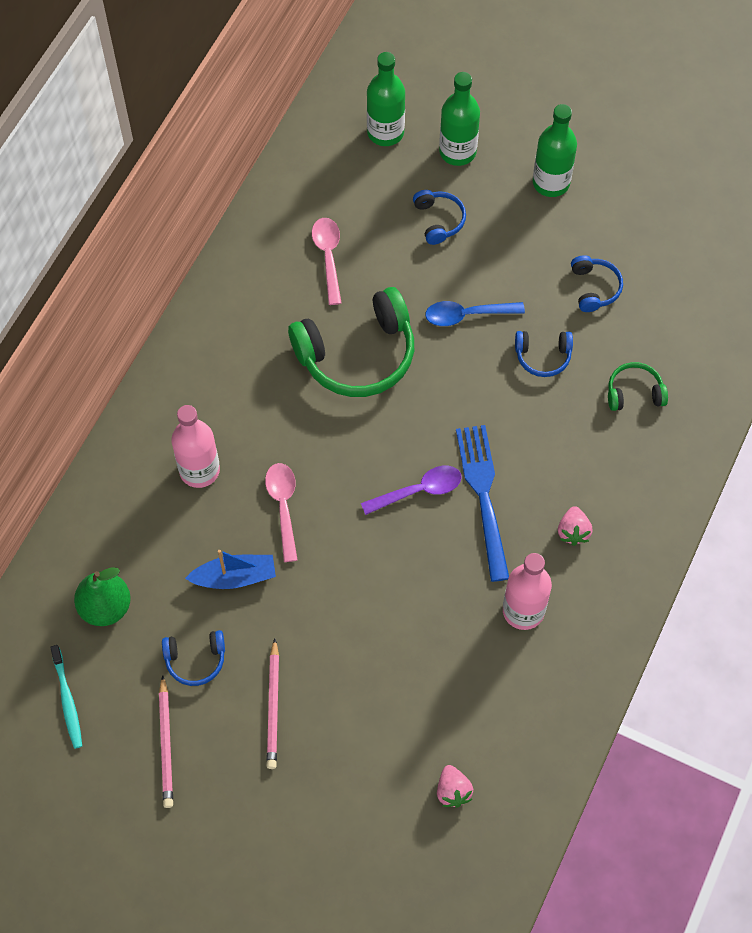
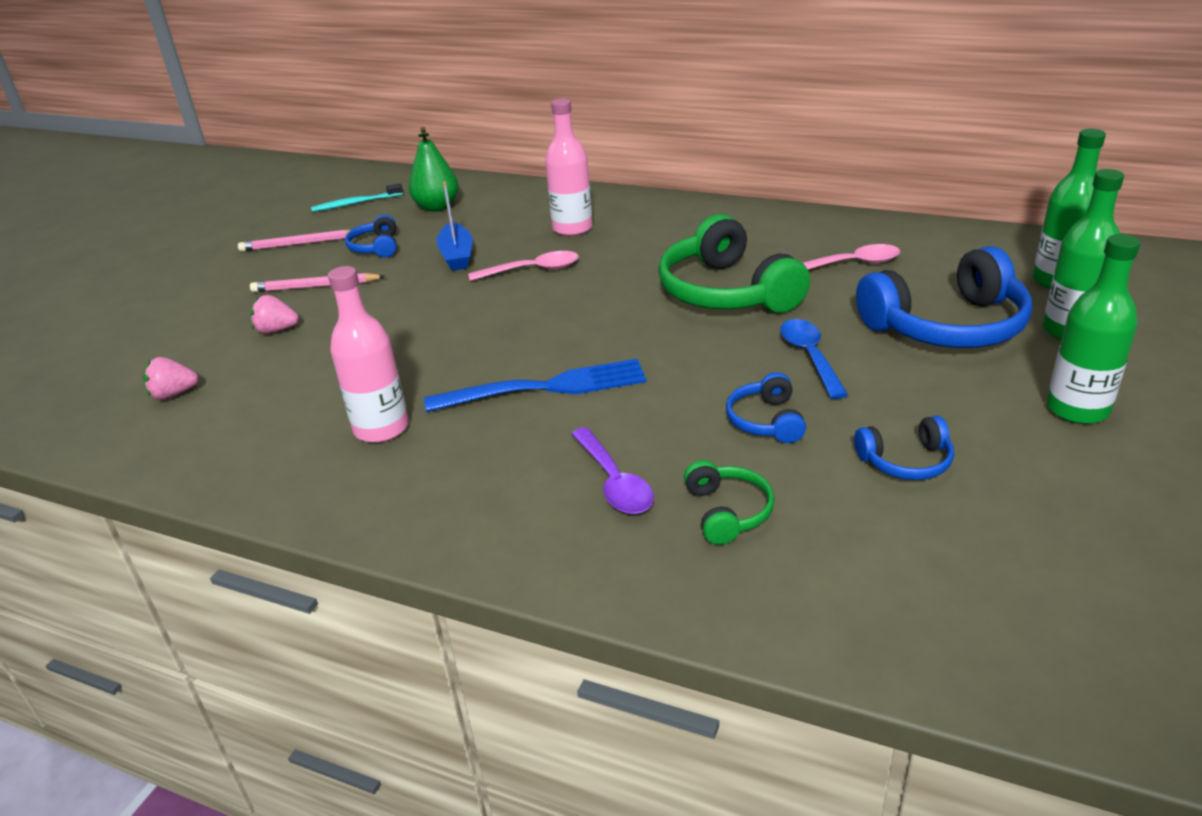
camera: 90 degrees right, 30 degrees down
purple spoon [361,466,462,515] -> purple spoon moved to [571,427,654,514]
blue headphones [413,190,466,245] -> blue headphones [856,246,1032,348], size x2.07
pink strawberry [558,506,593,546] -> pink strawberry moved to [251,295,299,334]

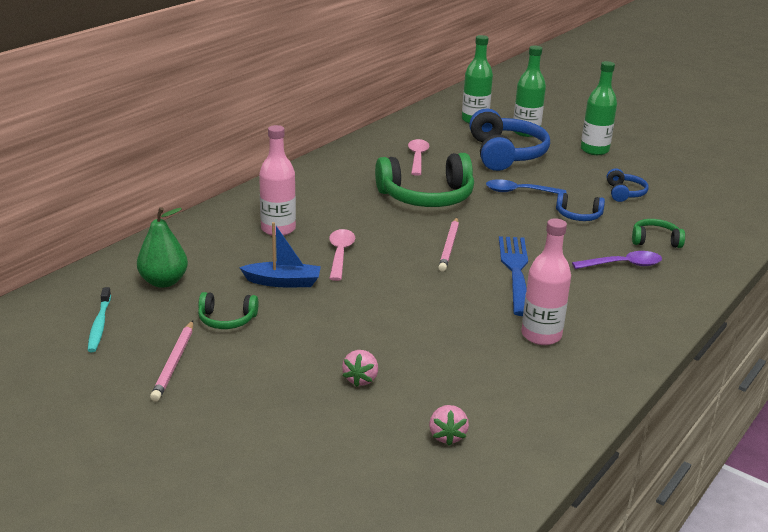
camera: 80 degrees left, 5 degrees down
pink pencil [250,273,385,292] -> pink pencil moved to [438,218,459,272]
blue headphones [345,215,397,258] -> green headphones [198,292,258,329]

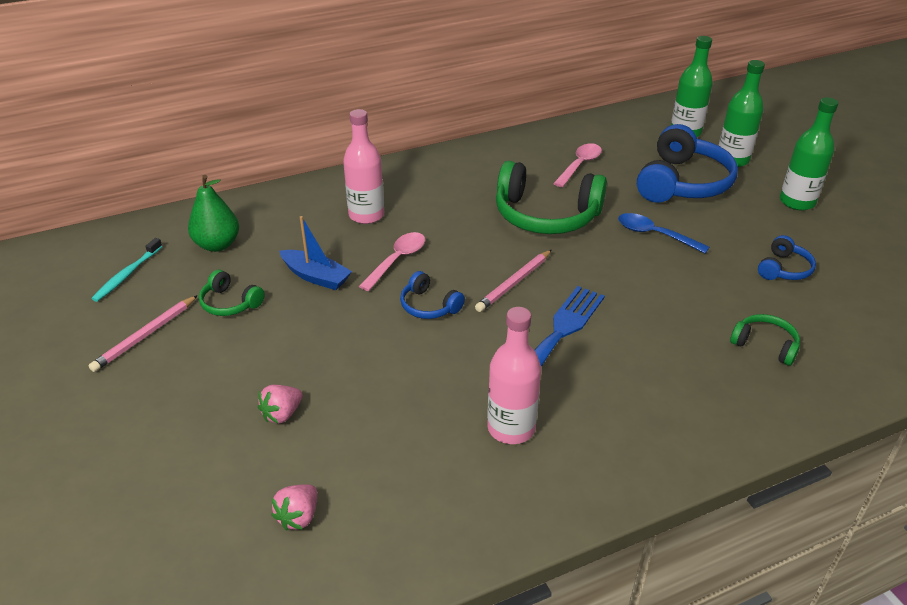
camera: 30 degrees right, 10 degrees up
blue headphones [556,193,605,221] -> blue headphones moved to [400,271,465,319]
purple spoon [572,251,662,269] -> none

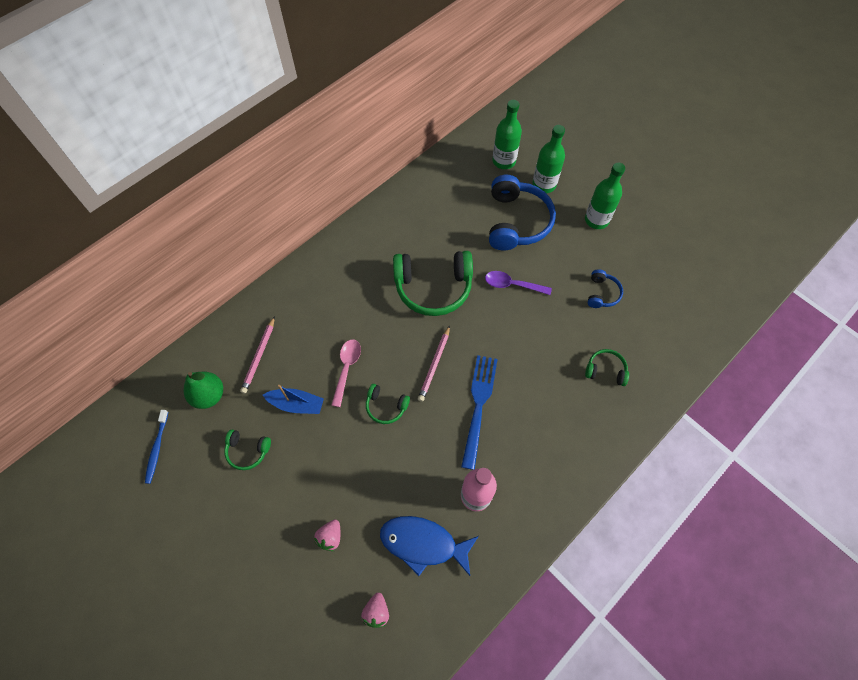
camera: 20 degrees left, 25 degrees up
pink pencil [88,295,198,372] -> pink pencil moved to [240,316,275,394]
turquoise toothbrush [92,238,162,302] -> blue toothbrush [145,410,168,484]
pink bottle [343,109,384,224] -> none
blue headphones [400,271,465,319] -> green headphones [366,384,410,424]
pink spoon [553,143,602,187] -> none
blue spoon [618,213,709,253] -> purple spoon [485,271,552,295]
none -> blue fish [380,516,479,576]

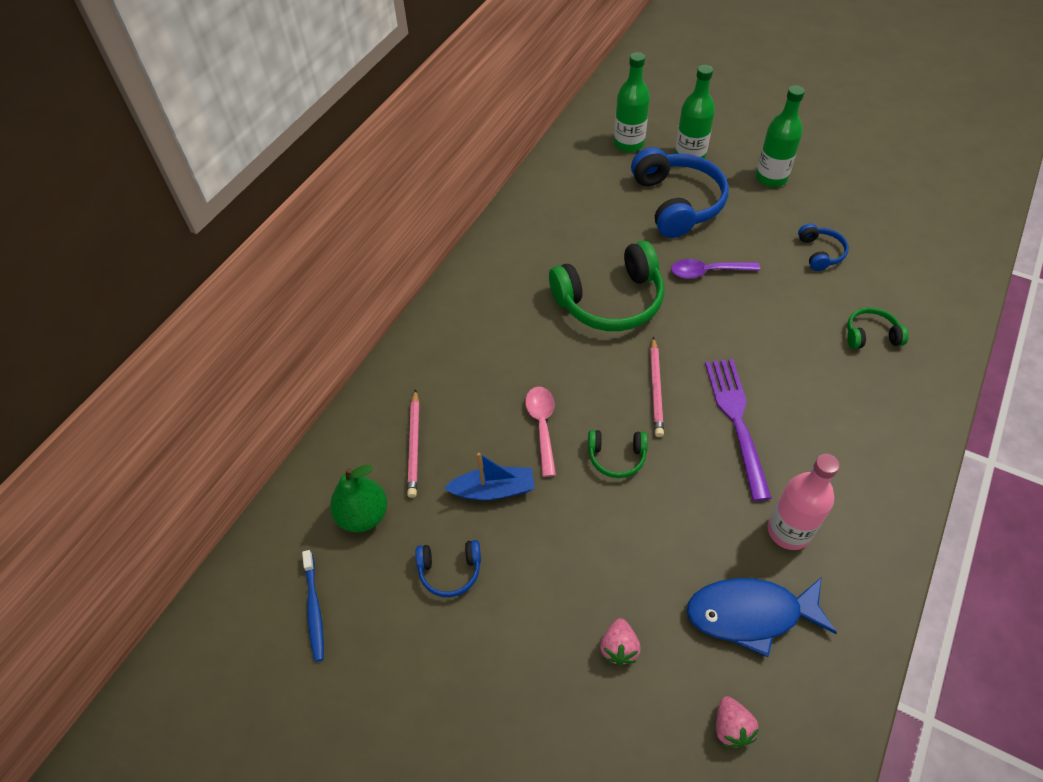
camera: 15 degrees left, 10 degrees down
green headphones [224,430,271,470] -> blue headphones [416,540,481,597]
blue fork [461,355,498,470] -> purple fork [705,359,772,501]

